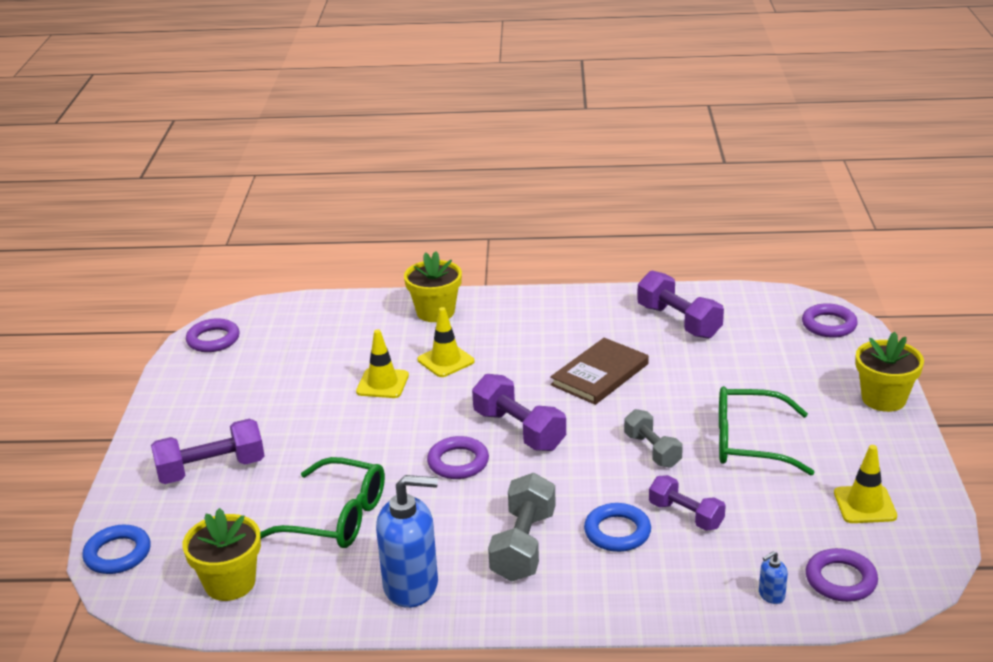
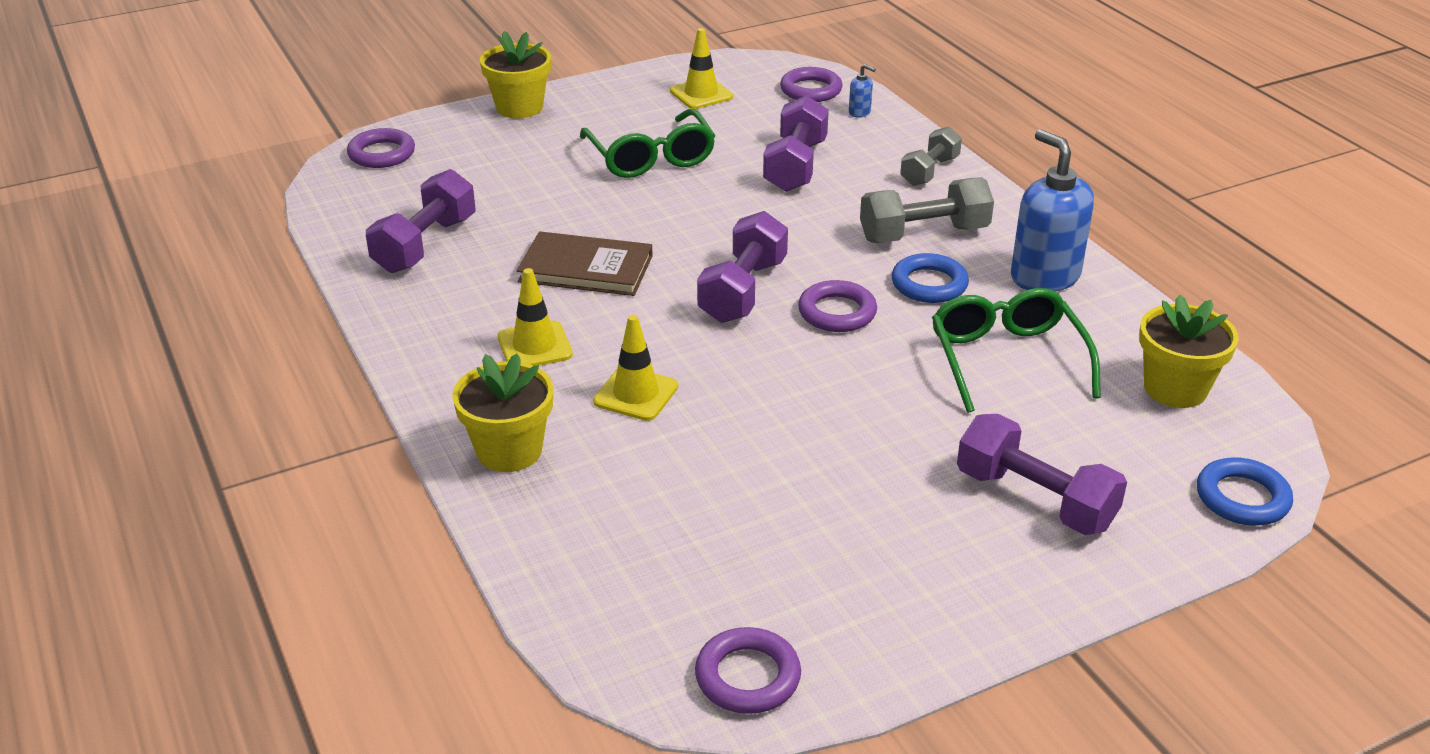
camera: 120 degrees left, 5 degrees up
yellow traffic cone [356,329,409,398] -> yellow traffic cone moved to [498,268,573,366]
blue ring [584,503,651,552] -> blue ring moved to [892,253,969,303]
grey dumbbell [624,409,683,468] -> grey dumbbell moved to [900,127,962,186]
purple dumbbell [649,475,726,531] -> purple dumbbell [763,95,829,192], size x1.51

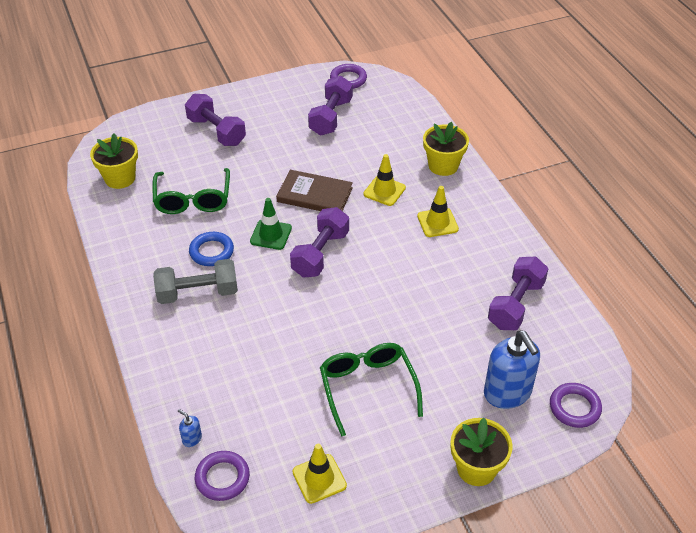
camera: 175 degrees left, 10 degrees up
brown book [517,231,653,296] -> brown book moved to [276,170,353,211]
purple dumbbell [763,95,829,192] -> purple dumbbell moved to [308,76,353,136]
purple ring [798,280,877,332] -> green traffic cone [250,198,292,250]
grey dumbbell [900,127,962,186] -> none
blue soap dispenser [1011,129,1094,292] -> blue soap dispenser moved to [484,331,540,409]
blue ring [1197,457,1293,526] -> none

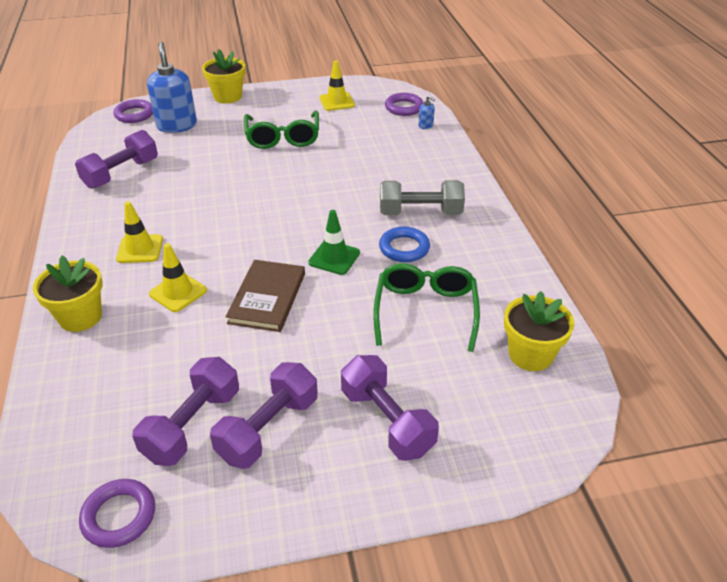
camera: 170 degrees left, 5 degrees down
brown book [276,170,353,211] -> brown book turned 75 degrees clockwise [226,260,305,332]
purple dumbbell [290,207,349,277] -> purple dumbbell moved to [210,362,318,469]

